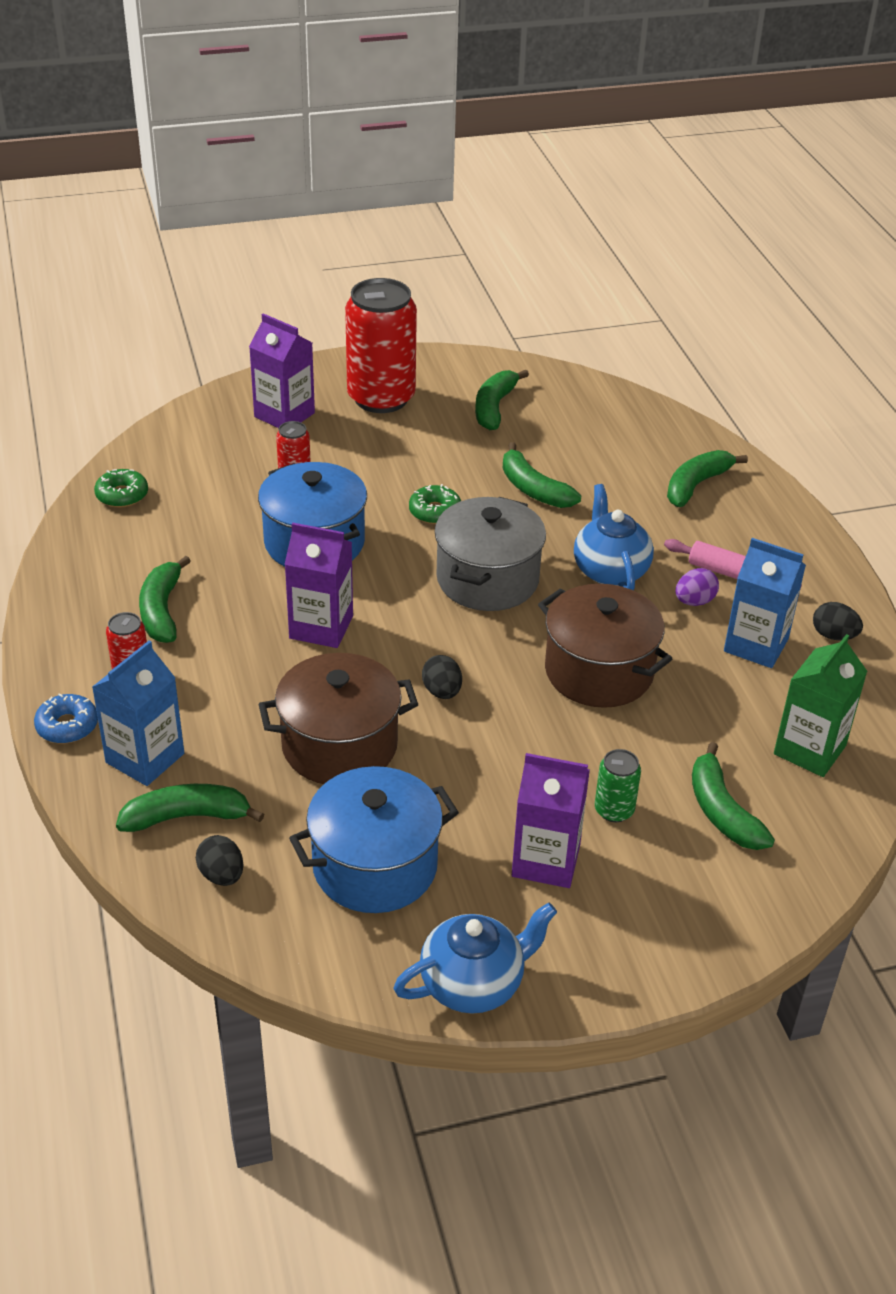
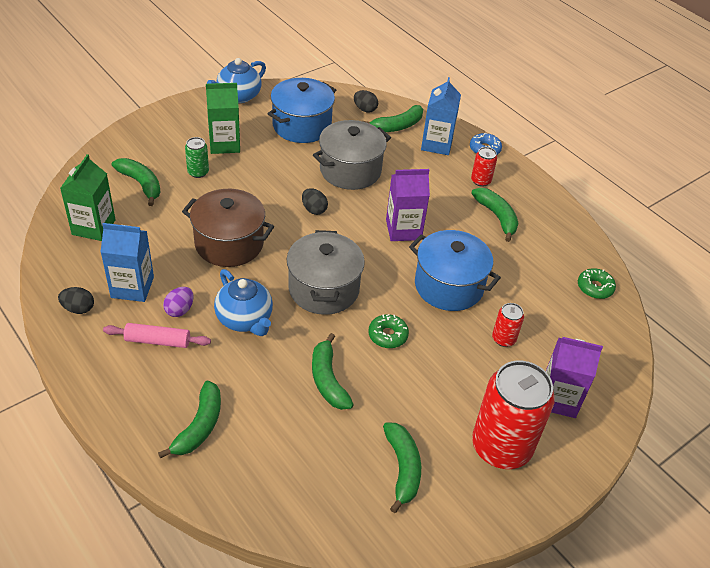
camera: 155 degrees right, 5 degrees up
brown pot [259,653,418,784] -> grey pot [313,120,391,190]
green banana [503,442,581,508] -> green banana turned 135 degrees counterclockwise [312,333,354,410]
purple carton [512,753,590,888] -> green carton [206,83,240,154]

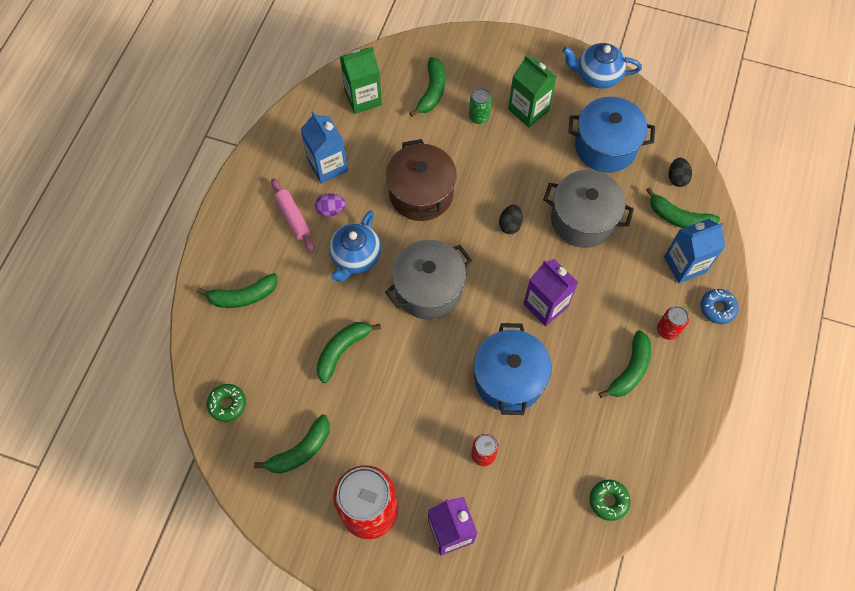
camera: 60 degrees right, 20 degrees up
black egg [58,287,94,314] -> none
green donut [368,314,409,348] -> green donut moved to [207,384,246,422]

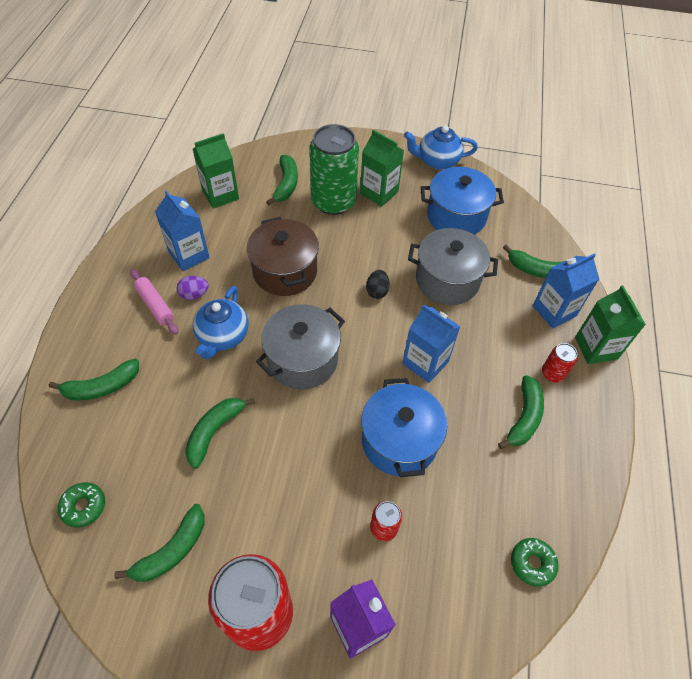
camera: 10 degrees left, 10 degrees down
green can [469,88,492,124] -> green can [309,124,359,215], size x2.25
purple carton [523,259,578,326] -> blue carton [402,304,461,383]
black egg [669,158,692,187] -> none
blue donut [701,289,738,324] -> green carton [575,285,646,364]

